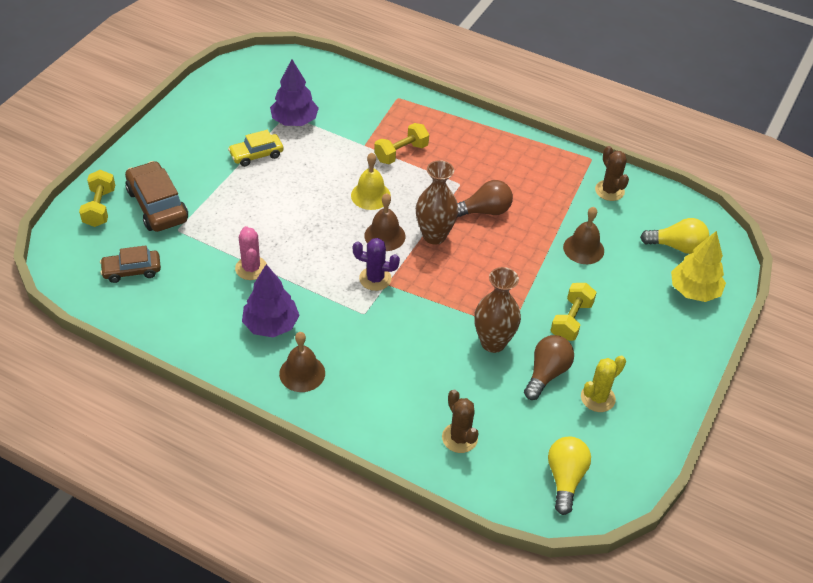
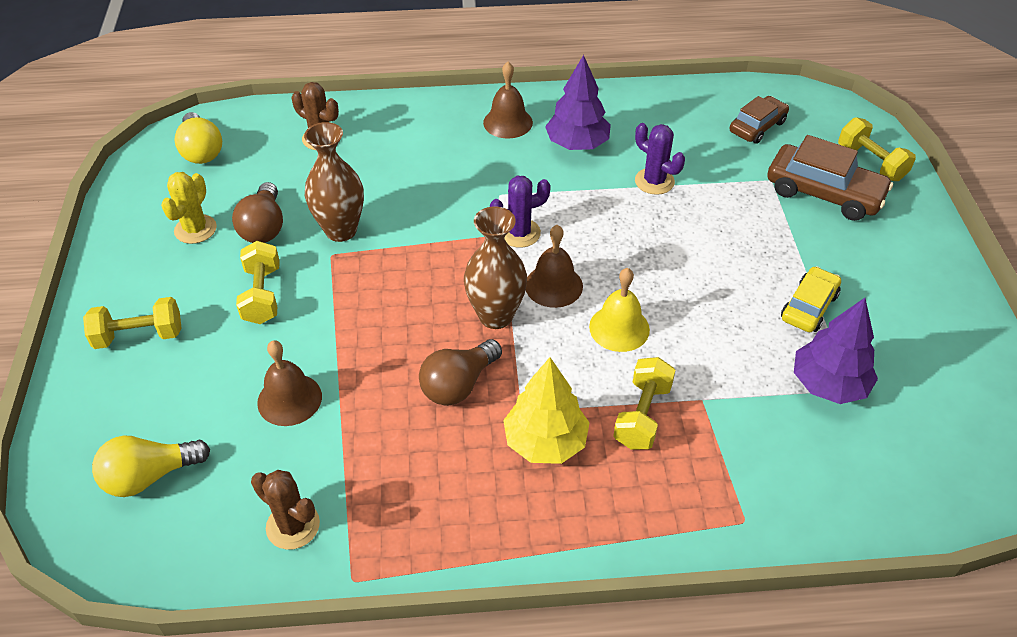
camera: 150 degrees right, 0 degrees up
pink cactus [235,226,267,280] -> purple cactus [635,123,685,195]
yellow tree [671,231,726,302] -> yellow tree moved to [503,357,590,464]
none -> yellow dumbbell [83,297,181,349]

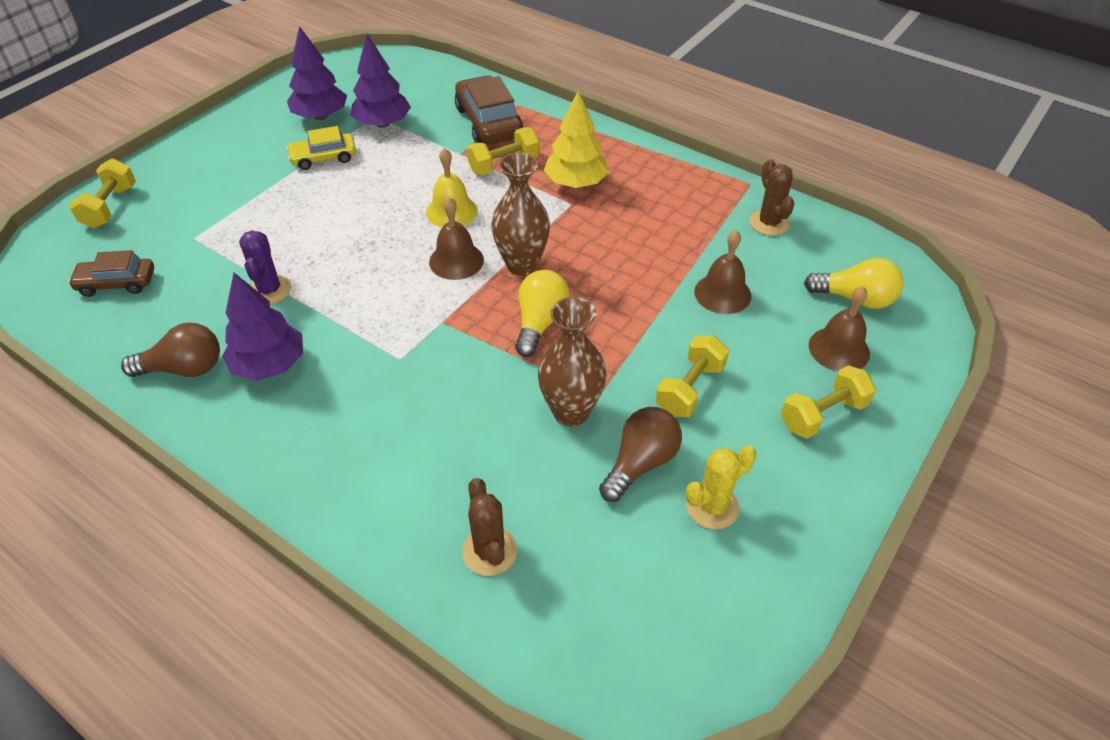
camera: 140 degrees left, 0 degrees up
yellow dumbbell [83,297,181,349] -> yellow dumbbell turned 60 degrees counterclockwise [781,365,876,439]
yellow light bulb [175,112,222,164] -> yellow light bulb moved to [515,270,570,357]
brown light bulb [419,339,502,406] -> brown light bulb moved to [121,323,220,377]
brown bell [483,62,533,139] -> brown bell moved to [809,286,870,372]
purple cactus [490,176,551,248] -> none
brown car [767,135,893,221] -> brown car moved to [455,75,523,144]
none -> purple tree [287,26,347,120]

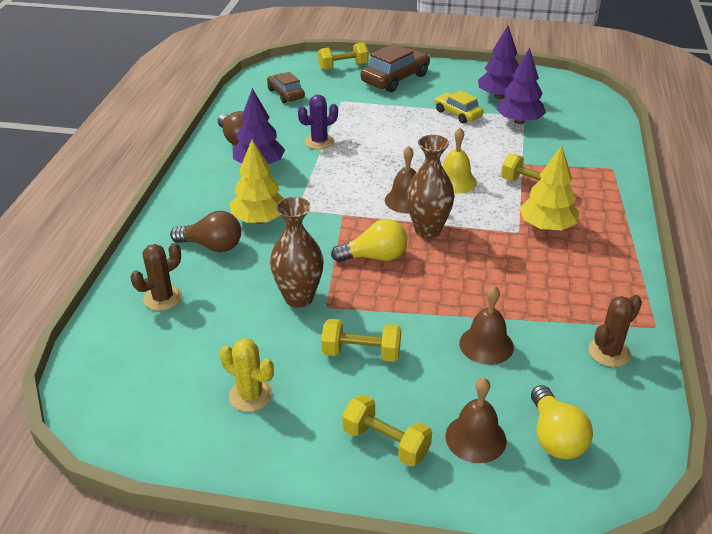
camera: 65 degrees right, 10 degrees down
brown car [455,75,523,144] -> brown car moved to [361,43,430,92]
brown light bulb [599,407,682,502] -> brown light bulb moved to [170,211,241,252]
none -> yellow tree [230,140,284,224]

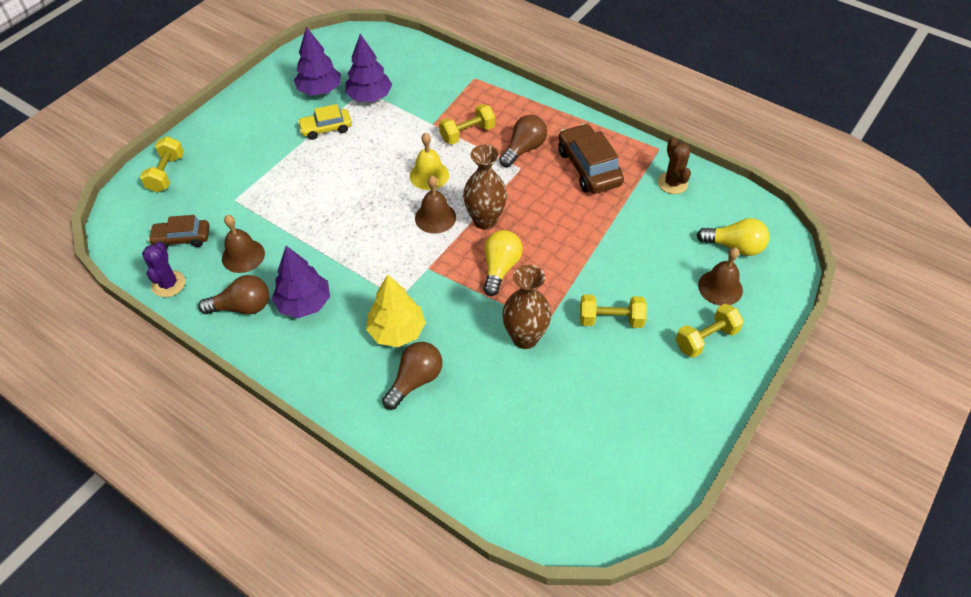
camera: 65 degrees left, 15 degrees up
brown cactus [130,243,182,311] -> none
yellow cactus [220,338,274,412] -> none
purple cactus [298,95,338,149] -> purple cactus moved to [142,242,185,297]
yellow dumbbell [321,319,401,362] -> yellow dumbbell turned 60 degrees clockwise [580,294,647,328]
brown car [361,43,430,92] -> brown car moved to [558,124,624,194]
brown bell [459,285,514,365] -> brown bell moved to [222,215,265,273]
yellow tree [519,145,579,231] -> brown light bulb [499,115,547,167]

